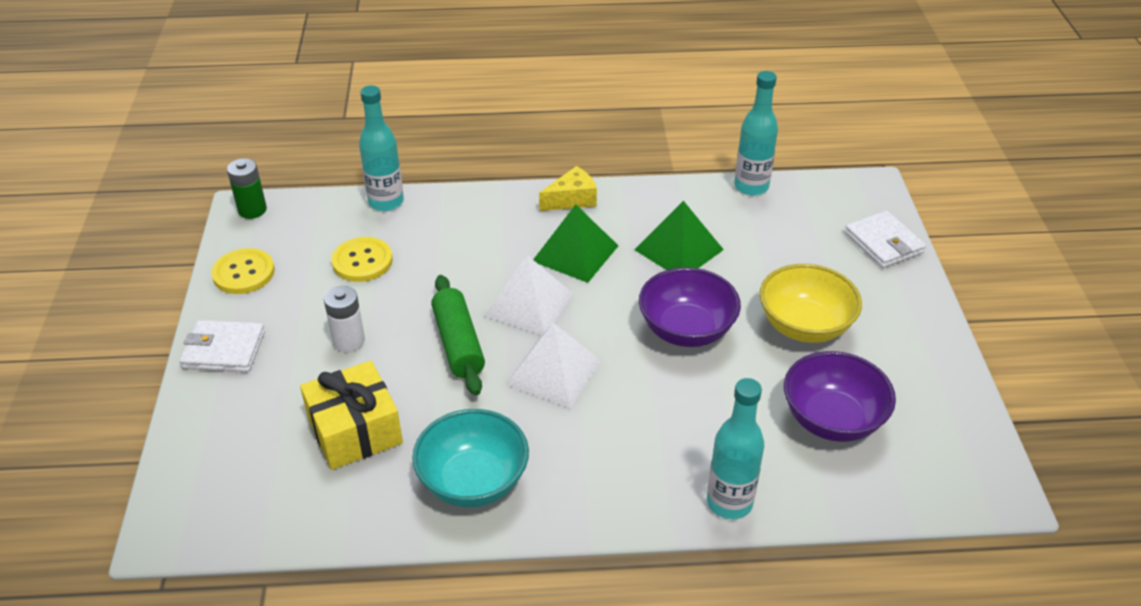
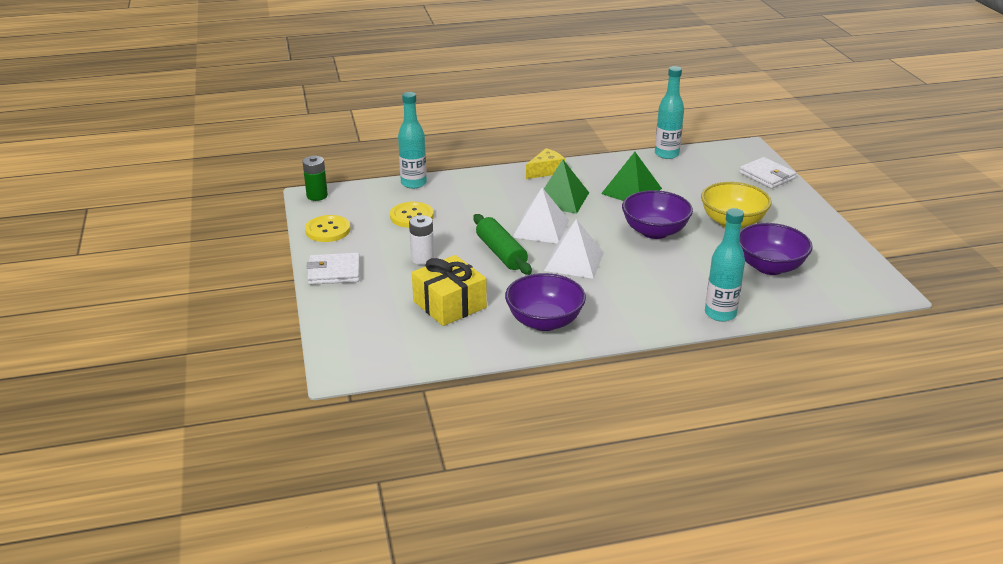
camera: 10 degrees left, 10 degrees down
turquoise bowl [412,409,529,507] -> purple bowl [505,273,586,331]

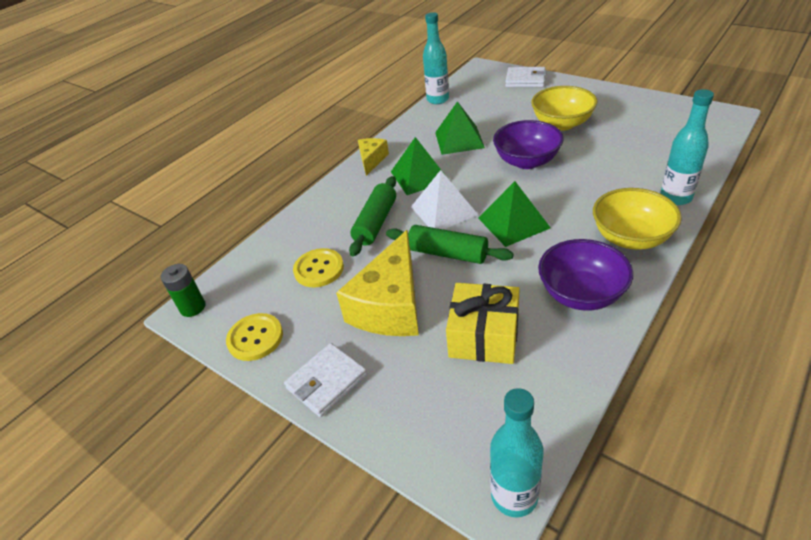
camera: 35 degrees left, 10 degrees up
turquoise bottle [398,92,427,189] -> turquoise bottle moved to [490,388,544,517]
white battery [409,215,434,265] -> yellow cheese [336,230,419,336]
white pyramid [544,219,604,279] -> green pyramid [478,181,551,247]
purple bowl [740,223,813,275] -> none
none -> green rolling pin [349,176,396,256]
none -> yellow bowl [593,188,682,250]

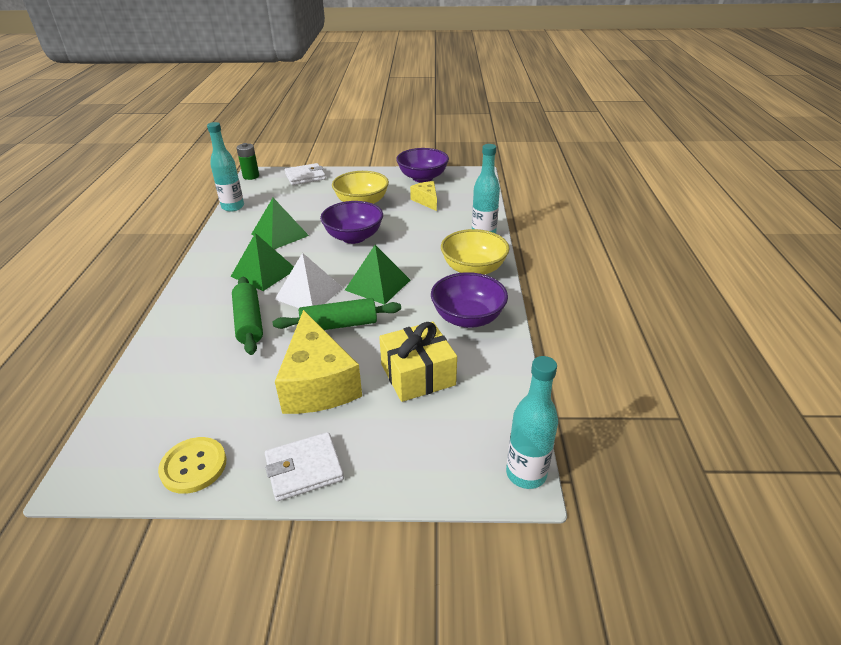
camera: 40 degrees left, 5 degrees down
green battery [161,264,205,317] -> green battery moved to [237,143,259,180]
white wallet [284,343,367,417] -> white wallet turned 60 degrees clockwise [265,432,344,501]
yellow button [293,248,344,287] -> none
yellow cheese [358,138,389,176] -> yellow cheese moved to [410,181,437,211]
none -> purple bowl [396,148,449,183]

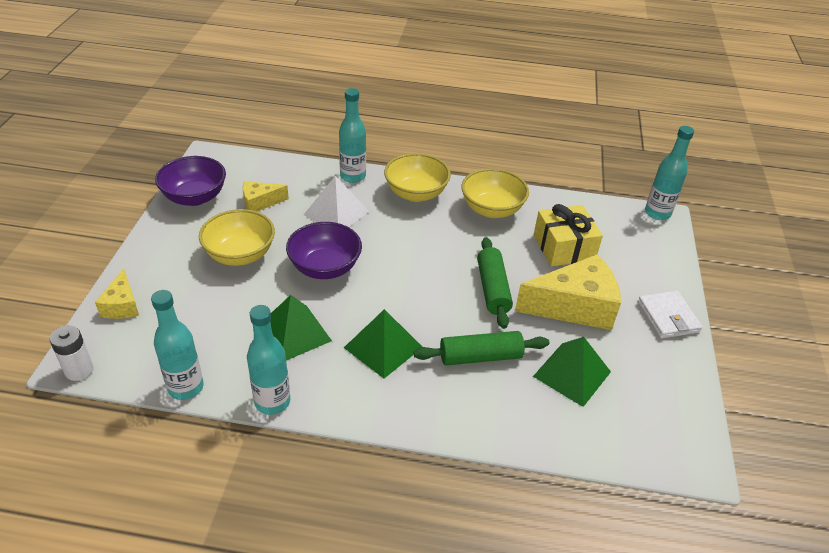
camera: 85 degrees left, 5 degrees up
yellow button [158,437,226,494] -> none
green battery [237,143,259,180] -> white battery [50,325,94,381]
white pyramid [275,253,343,308] -> white pyramid moved to [304,176,369,227]
white wallet [285,163,326,185] -> yellow cheese [95,268,139,319]
green pyramid [345,245,410,305] -> green pyramid moved to [533,337,611,407]
purple bowl [431,272,508,328] -> yellow bowl [461,168,529,218]
none -> turquoise bottle [247,305,290,415]

